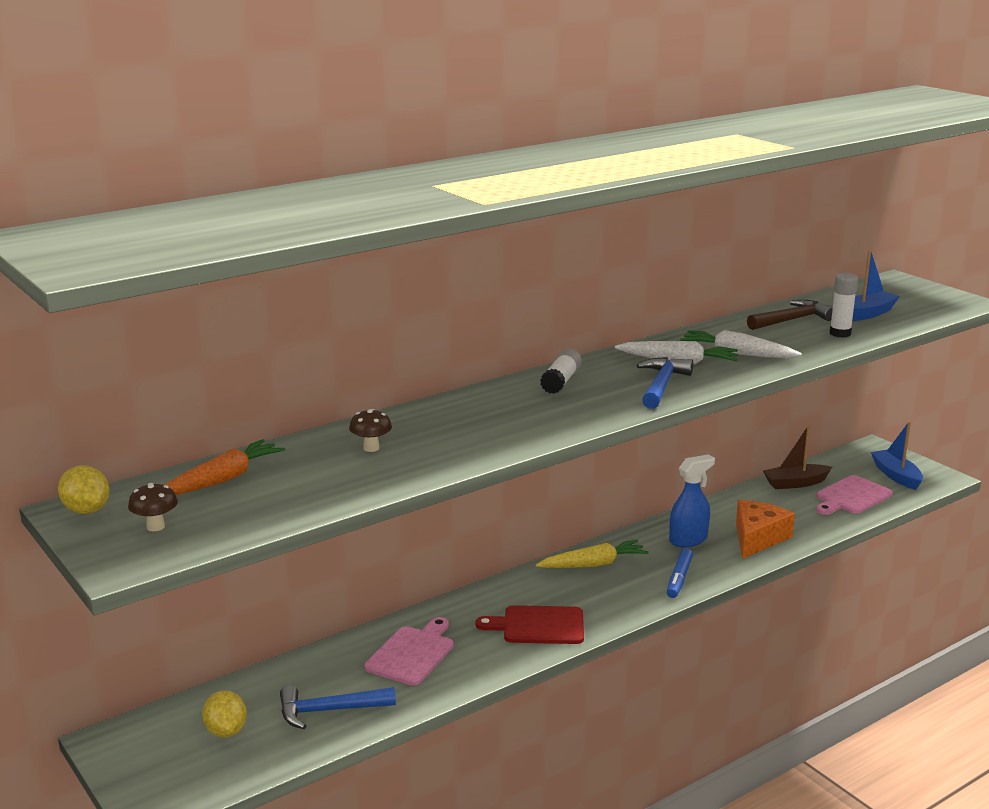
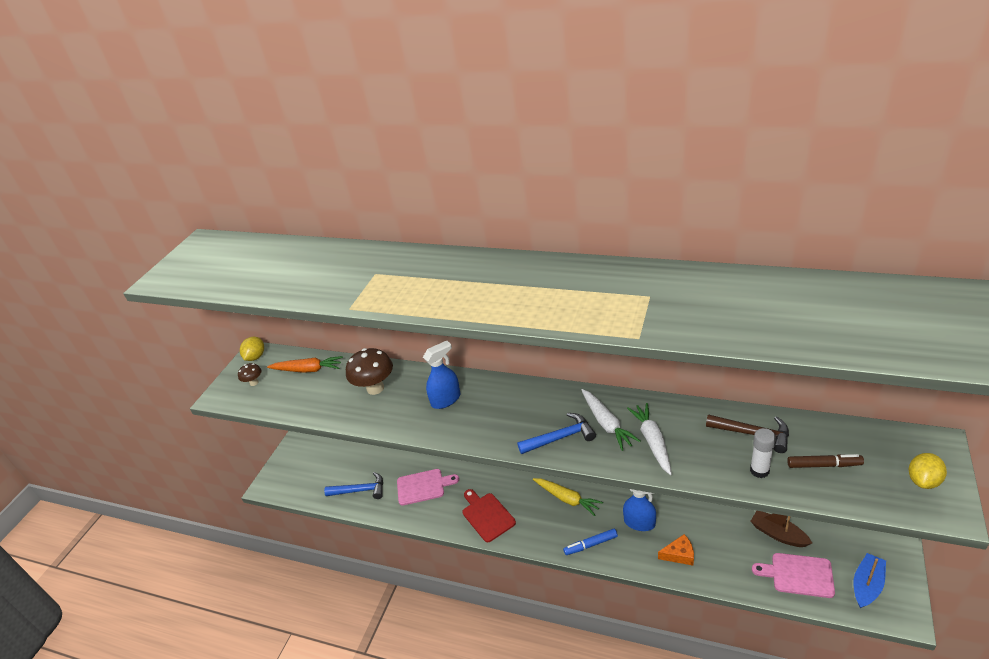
camera: 60 degrees right, 15 degrees up
yellow lemon [202,690,247,738] -> yellow lemon moved to [909,453,947,489]
blue hammer [280,685,396,729] -> blue hammer turned 135 degrees clockwise [324,472,383,499]
brown mushroom [349,409,392,452] -> brown mushroom [346,348,393,395], size x1.93
white glue stick [540,349,582,394] -> none
orange cheese [736,500,795,559] -> orange cheese [658,534,694,566], size x0.64
blue boat [852,250,900,321] -> brown marker [787,454,864,468]
none -> blue spray bottle [423,341,460,409]

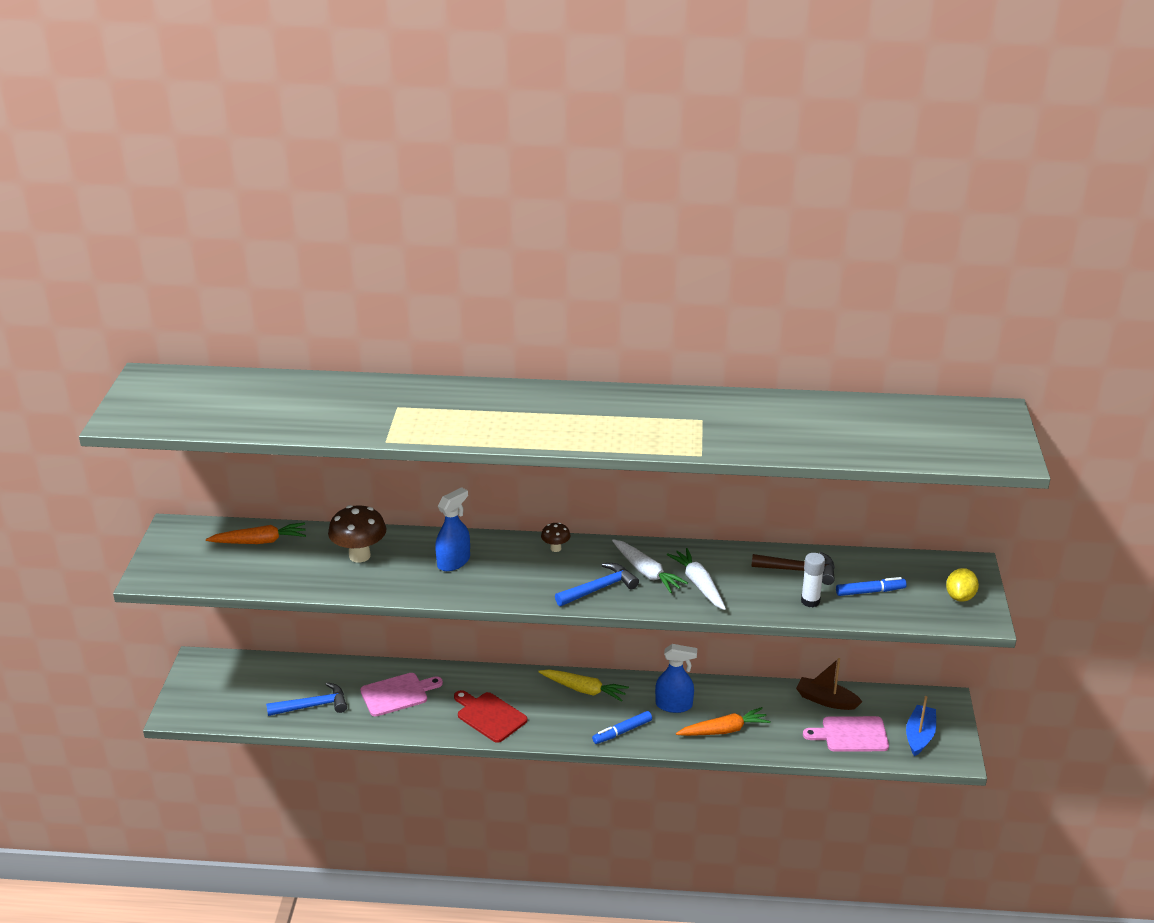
camera: 20 degrees left, 5 degrees down
brown mushroom [238,363,261,386] -> brown mushroom moved to [541,522,571,552]
yellow lemon [240,337,264,361] -> none
orange cheese [658,534,694,566] -> orange carrot [676,707,771,736]
brown marker [787,454,864,468] -> blue marker [836,577,907,596]

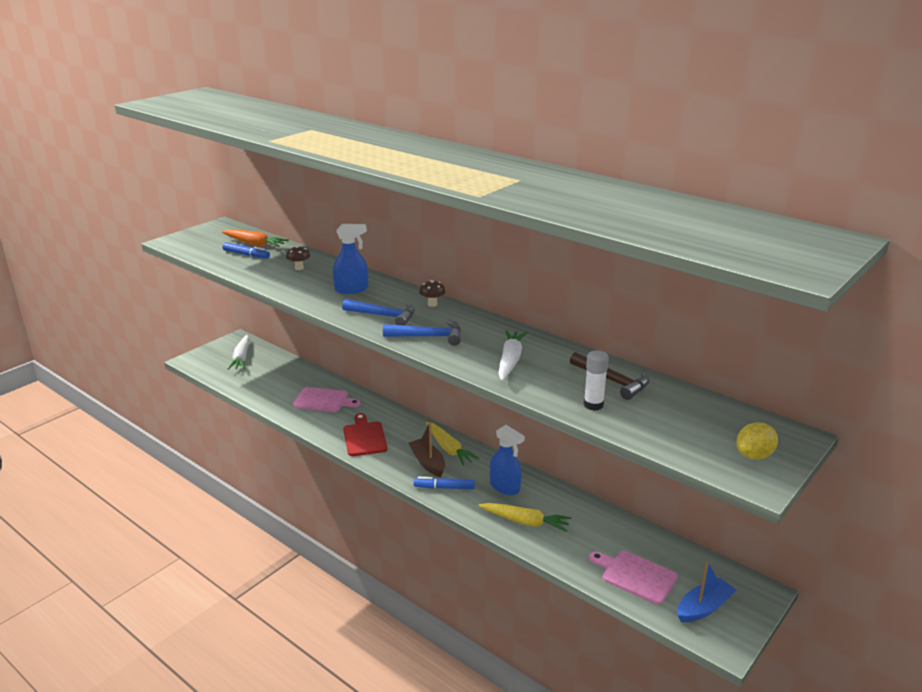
camera: 35 degrees right, 5 degrees down
blue hammer [266,682,347,716] -> blue hammer moved to [342,299,415,326]
brown mushroom [328,505,386,563] -> brown mushroom [286,246,310,270], size x0.52
white carrot [612,539,688,593] -> white carrot moved to [228,335,249,370]
orange carrot [676,707,771,736] -> yellow carrot [478,503,571,532]
brown boat [796,658,862,710] -> brown boat moved to [409,422,445,477]
blue marker [836,577,907,596] -> blue marker moved to [222,242,270,259]

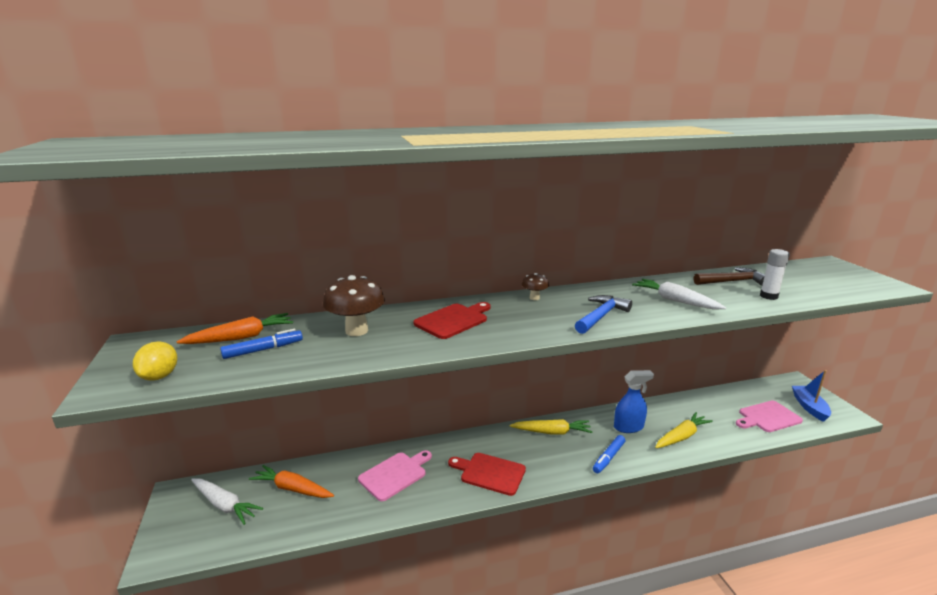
camera: 55 degrees left, 5 degrees down
brown mushroom [286,246,310,270] -> brown mushroom [323,275,385,336], size x1.93
blue spray bottle [333,224,368,294] -> red cutting board [413,302,491,339]
blue hammer [342,299,415,326] -> none
brown boat [409,422,445,477] -> none
yellow lemon [736,422,778,460] -> yellow lemon moved to [133,341,177,381]
none -> orange carrot [249,465,334,498]

